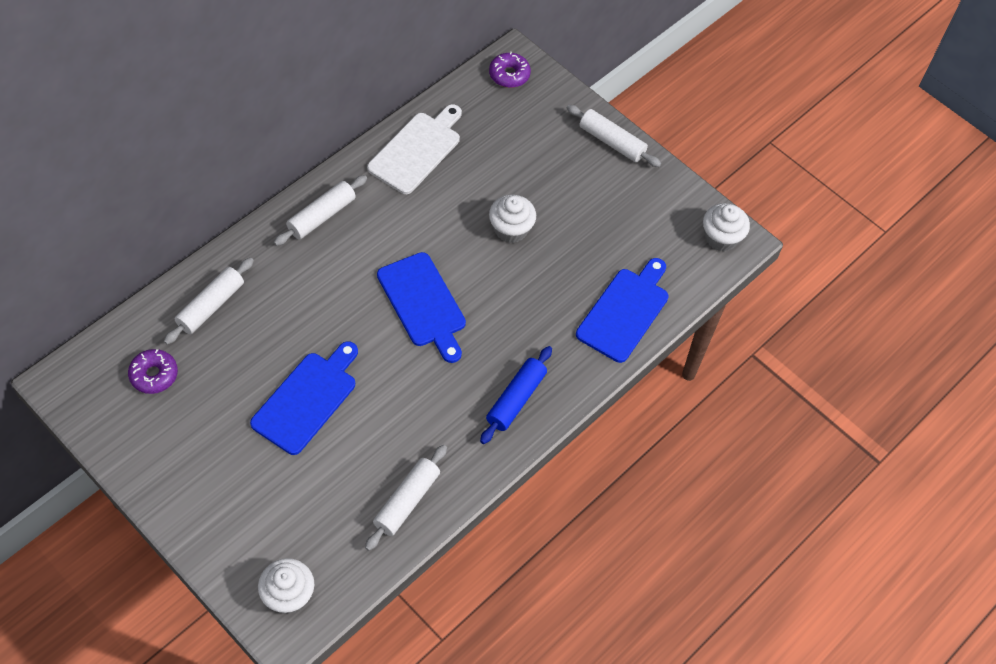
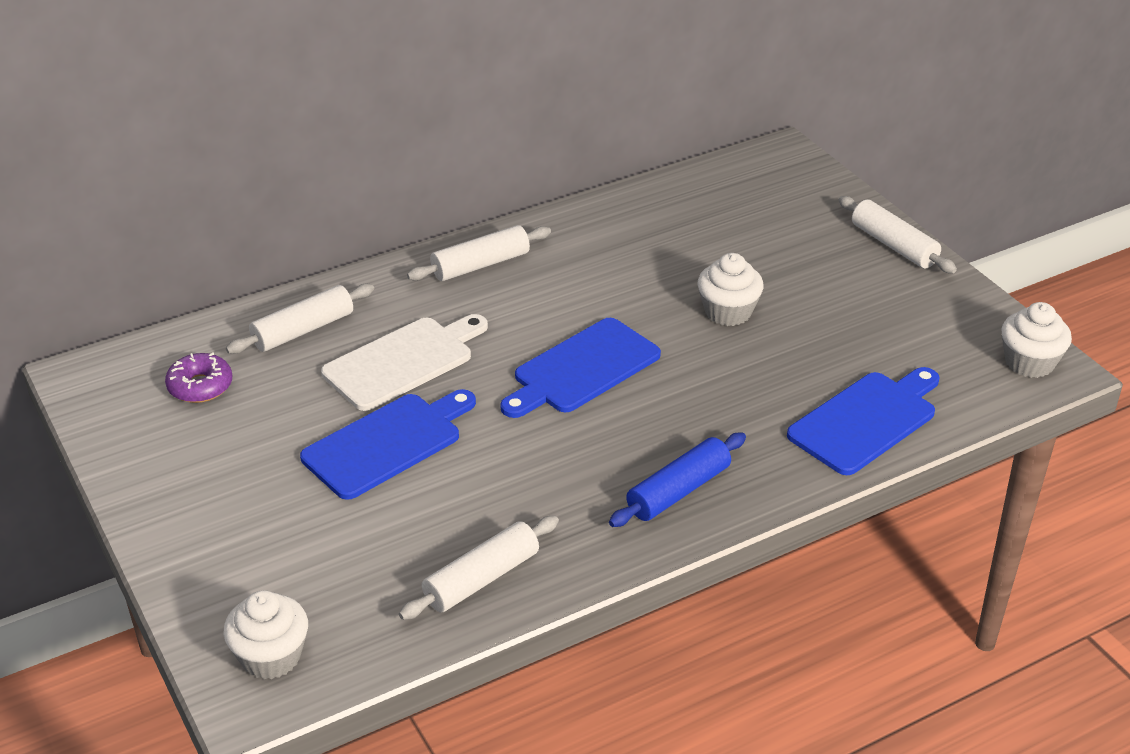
camera: 20 degrees right, 20 degrees down
white cutting board [367,104,462,194] -> white cutting board moved to [321,314,488,411]
blue cutting board [377,252,466,363] -> blue cutting board turned 60 degrees clockwise [500,318,661,418]
purple donut [489,52,531,88] -> none

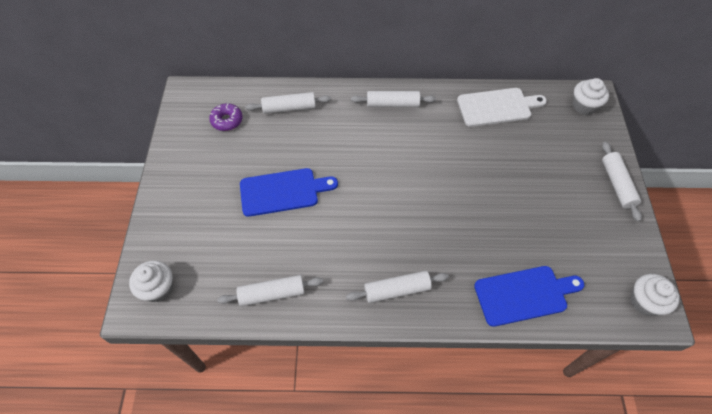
camera: 30 degrees right, 20 degrees up
white cutting board [321,314,488,411] -> white cutting board moved to [457,88,547,127]
blue cutting board [500,318,661,418] -> none
blue rolling pin [609,433,746,527] -> white rolling pin [346,271,449,303]
white cupcake [698,253,764,326] -> white cupcake moved to [573,78,609,115]

